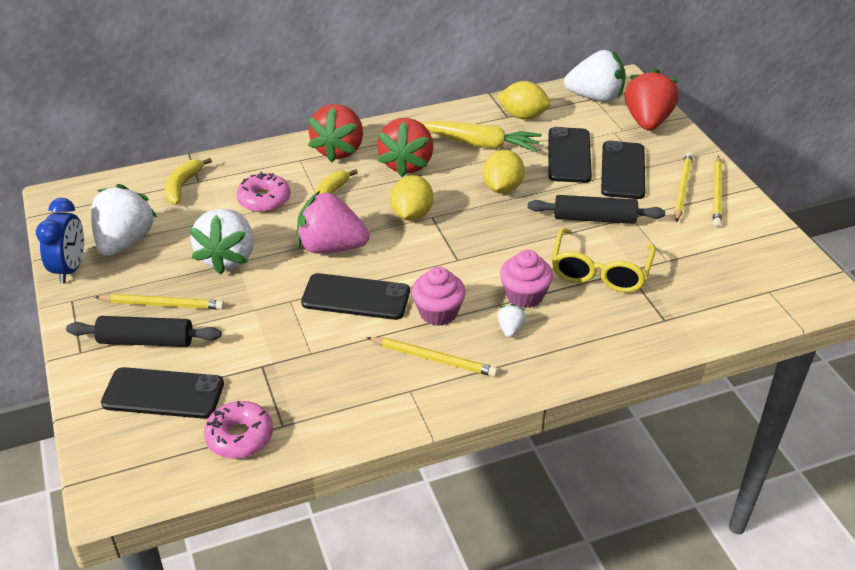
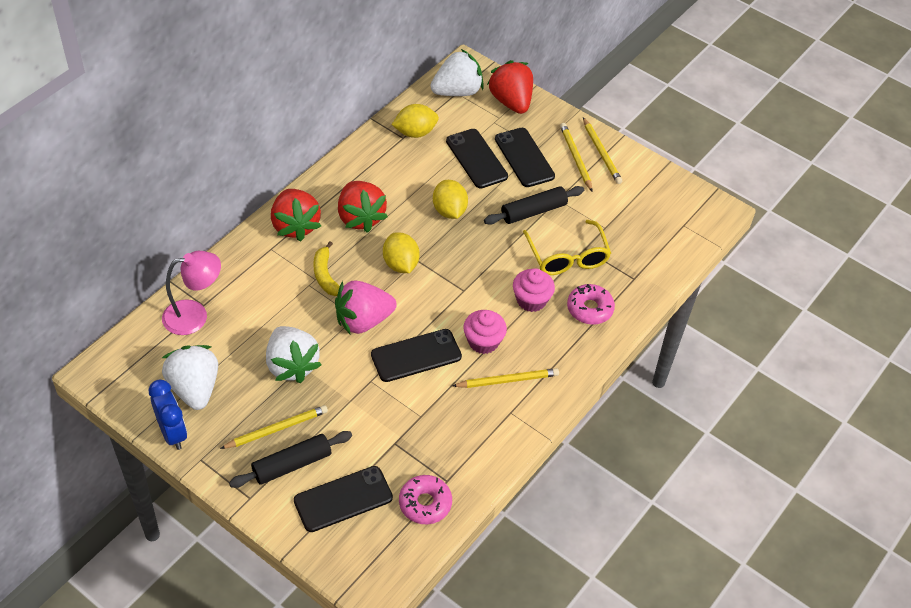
camera: 35 degrees left, 10 degrees up
yellow banana [165,158,212,205] -> pink lamp [162,251,221,335]
pink donut [236,172,290,212] -> pink donut moved to [567,284,615,325]
yellow carrot [422,121,542,152] -> none
white strawberry [497,304,526,338] -> none

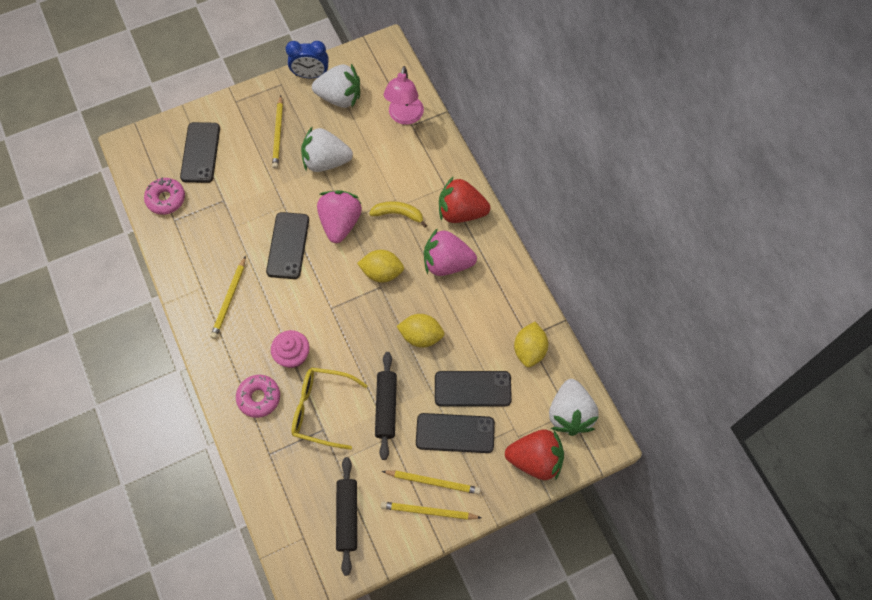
camera: 120 degrees right, 15 degrees up
black rolling pin [229,431,352,488] -> black rolling pin moved to [336,457,357,576]
red strawberry [338,181,388,233] -> pink strawberry [424,228,477,276]
pink cupcake [463,310,507,354] -> none

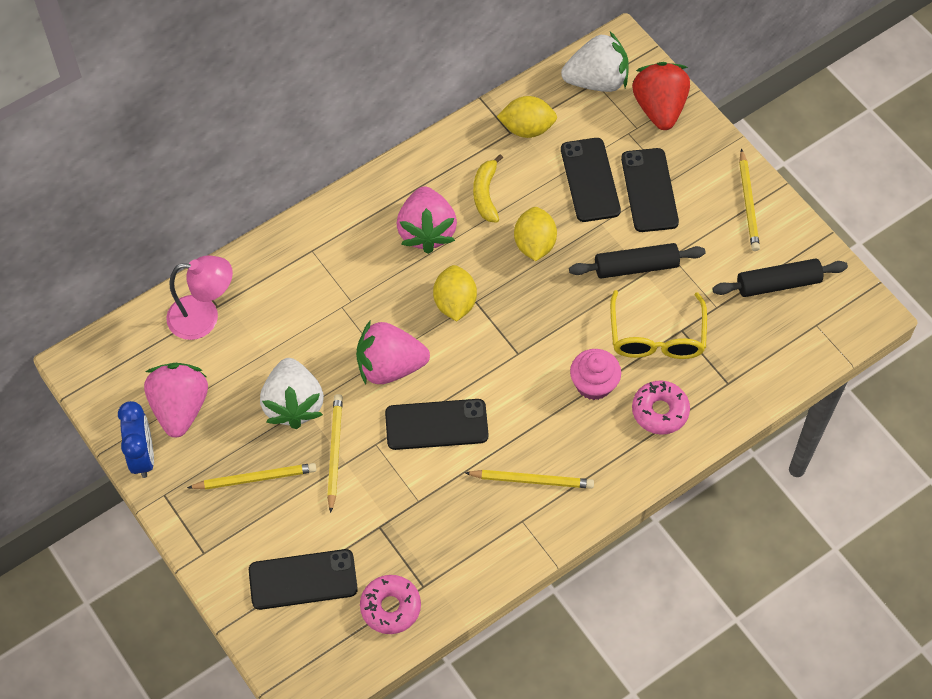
camera: 100 degrees left, 5 degrees down
white strawberry [312,64,360,108] -> pink strawberry [144,363,208,438]
yellow banana [369,201,427,228] -> yellow banana moved to [473,154,503,223]
yellow pencil [382,471,481,494] -> yellow pencil moved to [327,394,343,513]
red strawberry [439,177,490,223] -> none

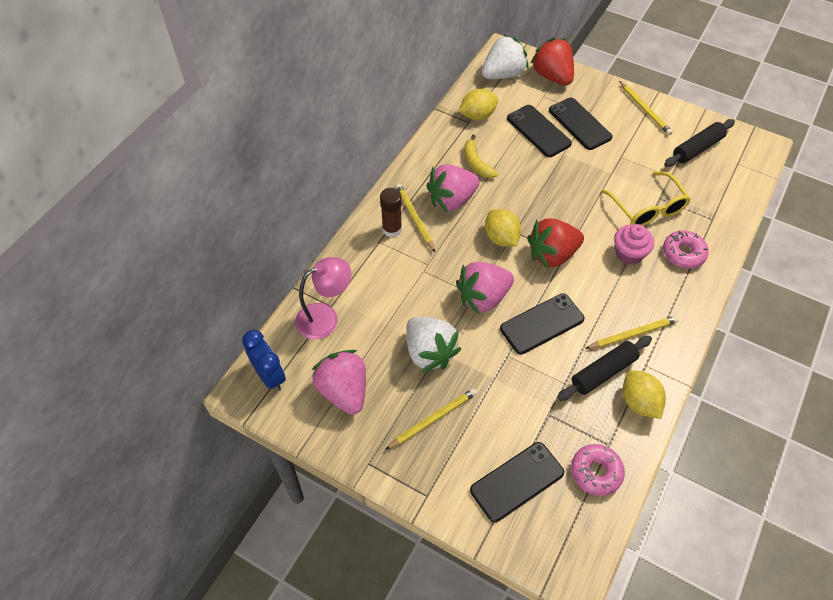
camera: 25 degrees left, 5 degrees down
blue clock [118,401,154,478] -> blue clock moved to [242,330,286,391]
yellow pencil [327,394,343,513] -> yellow pencil moved to [395,183,435,252]
pink strawberry [397,187,457,254] -> pink strawberry turned 90 degrees clockwise [427,164,480,212]
yellow lemon [514,207,557,261] -> yellow lemon moved to [623,370,666,419]
black rolling pin [569,243,705,278] -> black rolling pin moved to [557,336,652,401]
none -> brown glue stick [380,188,402,237]
none -> red strawberry [527,218,584,269]

